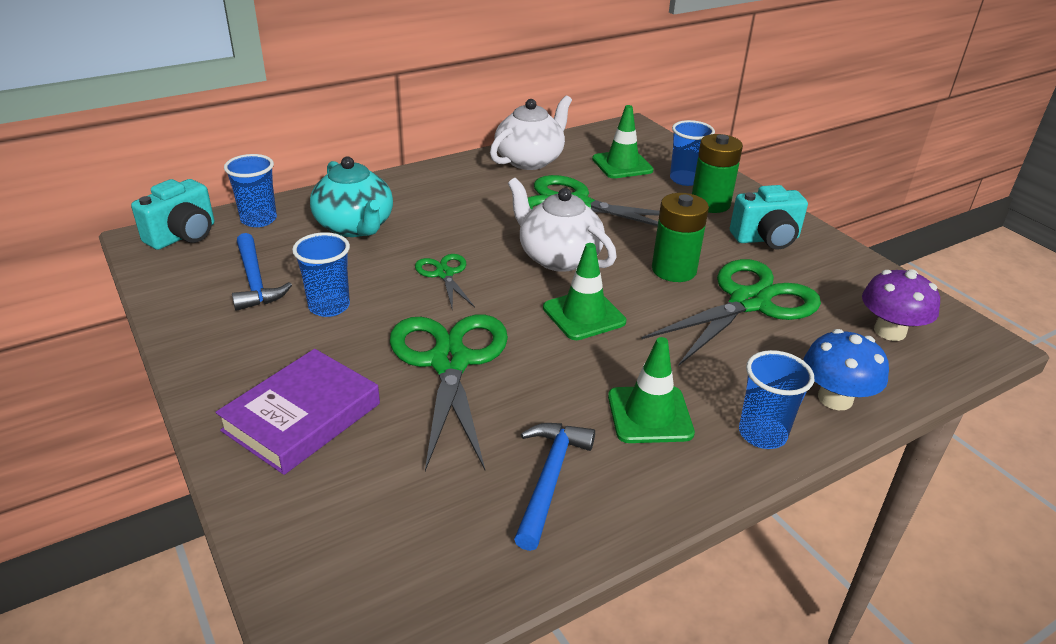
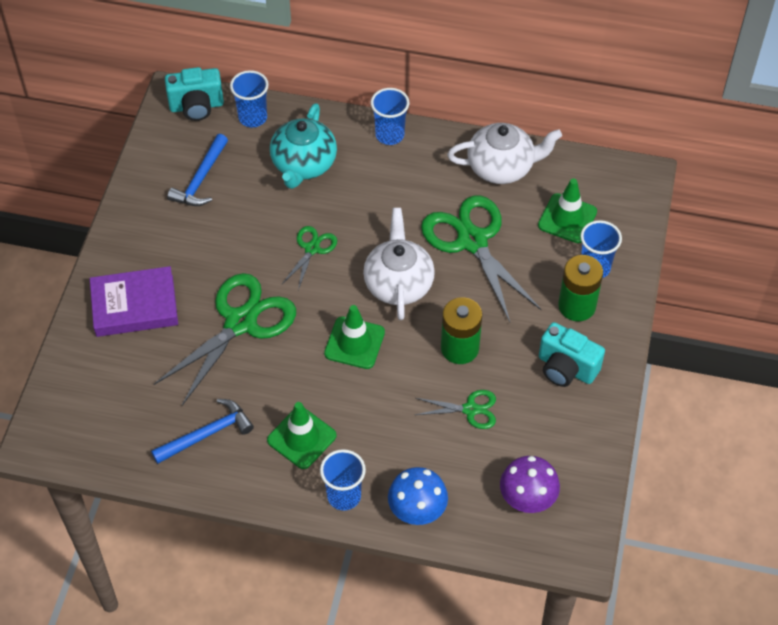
camera: 45 degrees right, 20 degrees up
blue cup [292,232,350,317] -> blue cup moved to [371,88,409,145]
green scissors [641,259,821,366] -> green scissors [415,390,496,429], size x0.50

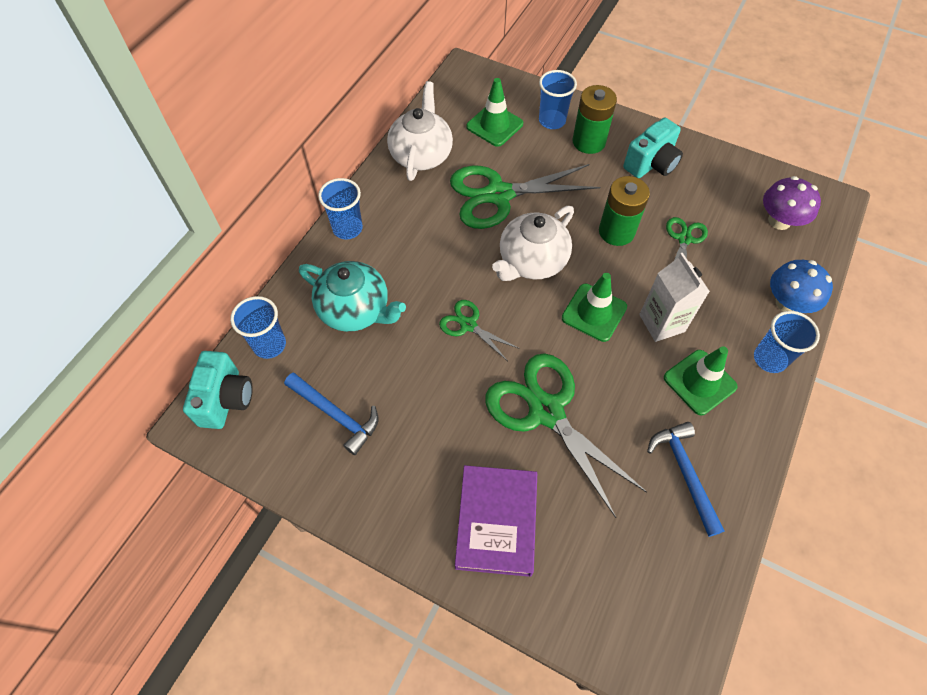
camera: 75 degrees left, 5 degrees up
white teapot [363,208,435,320] -> white teapot turned 60 degrees counterclockwise [492,206,574,281]
none -> white carton [639,253,710,342]

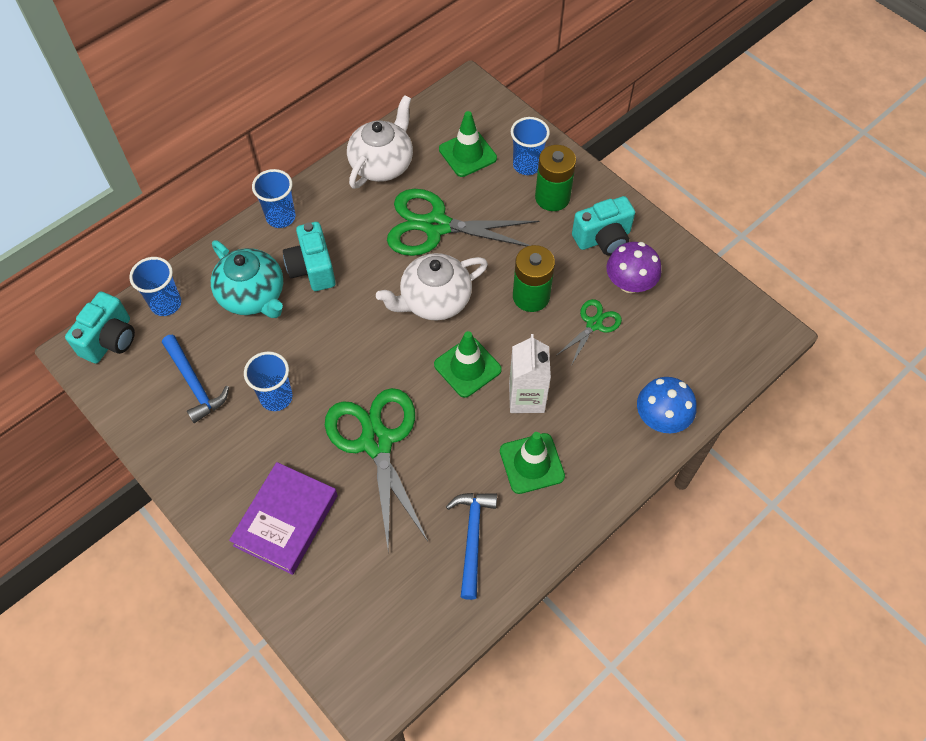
camera: 20 degrees right, 0 degrees up
green scissors [439,300,519,361] -> none
blue cup [754,311,820,373] -> blue cup moved to [244,351,293,411]
purple mushroom [763,176,821,230] -> purple mushroom moved to [606,242,661,293]
none -> turquoise camera [283,222,336,291]

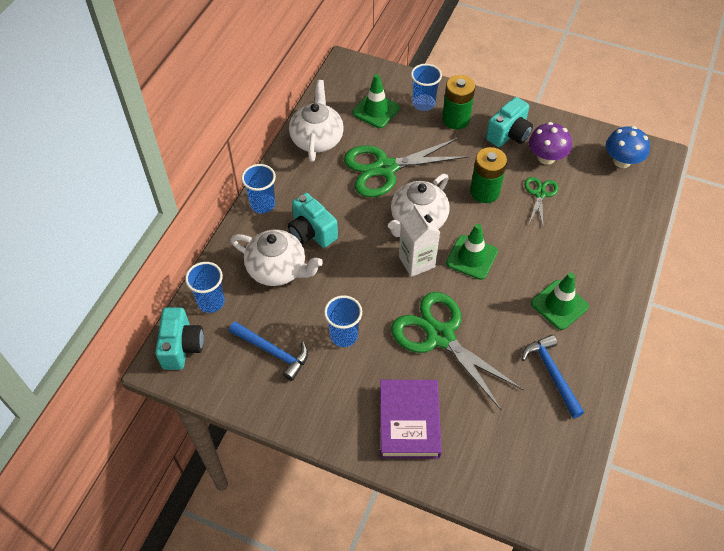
camera: 25 degrees left, 5 degrees down
turquoise teapot [211,240,283,318] -> white teapot [231,229,323,286]
white carton [509,334,551,413] -> white carton moved to [399,204,440,277]
blue mushroom [637,377,697,433] -> blue mushroom moved to [606,126,650,168]

